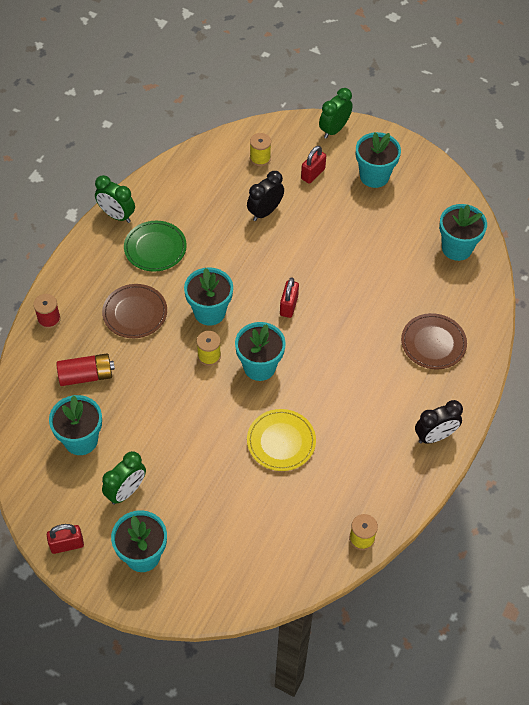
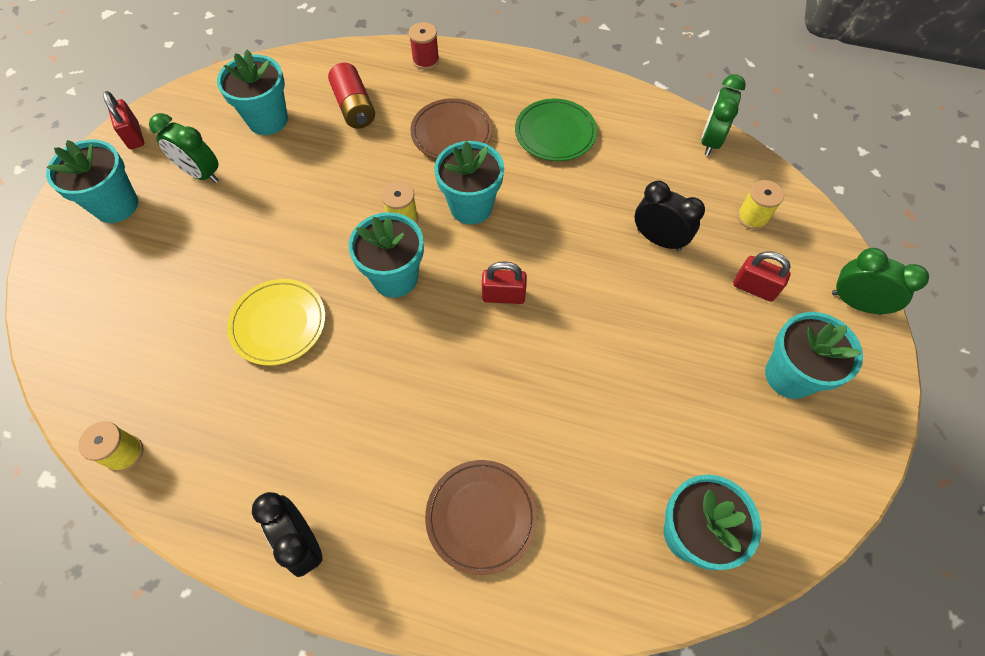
camera: 80 degrees right, 5 degrees up
green clock [95,175,135,223] -> green clock moved to [701,74,746,156]

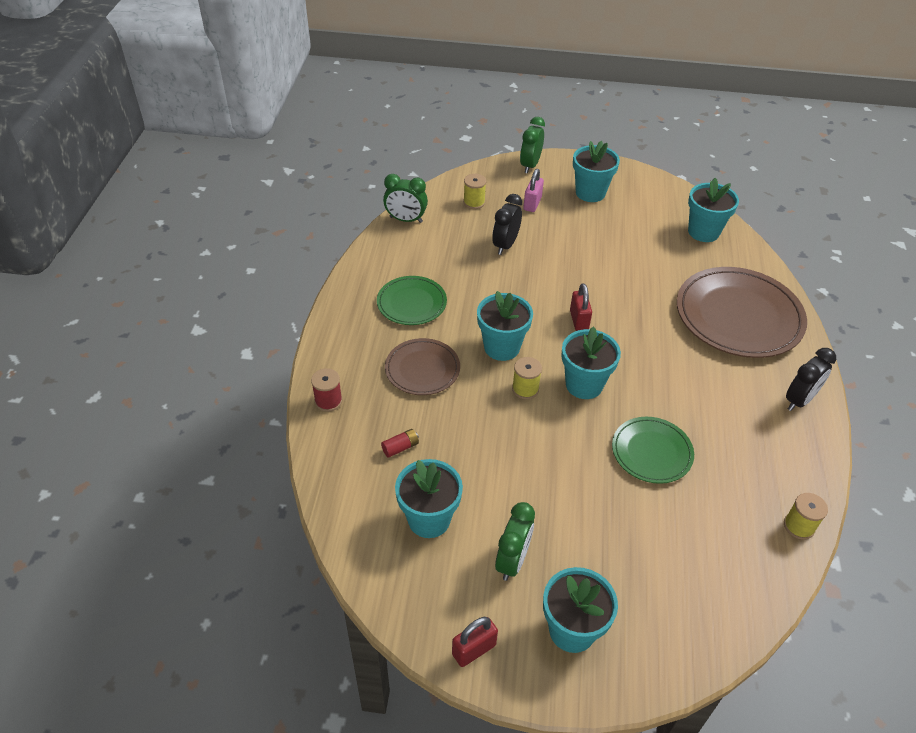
camera: 100 degrees left, 15 degrees down
yellow plate [227,279,326,366] -> green plate [612,417,694,484]
red battery [328,63,375,129] -> red battery [381,429,419,458], size x0.54
brown plate [425,460,537,575] -> brown plate [677,267,807,358], size x1.81
red padlock [733,251,791,302] -> pink padlock [523,169,544,212]

